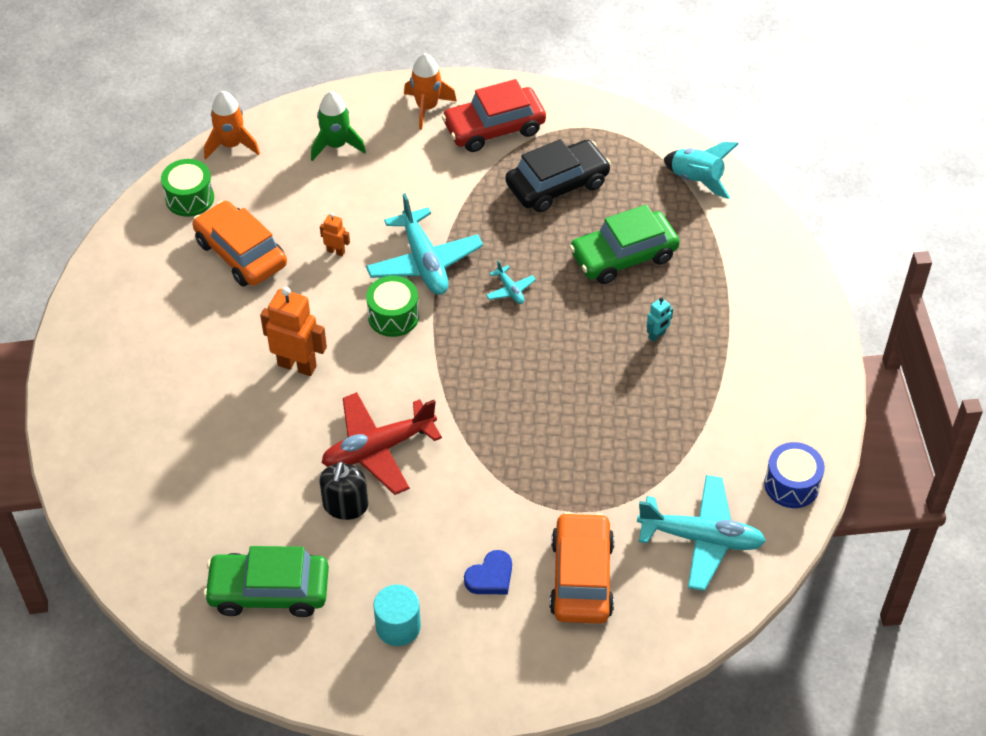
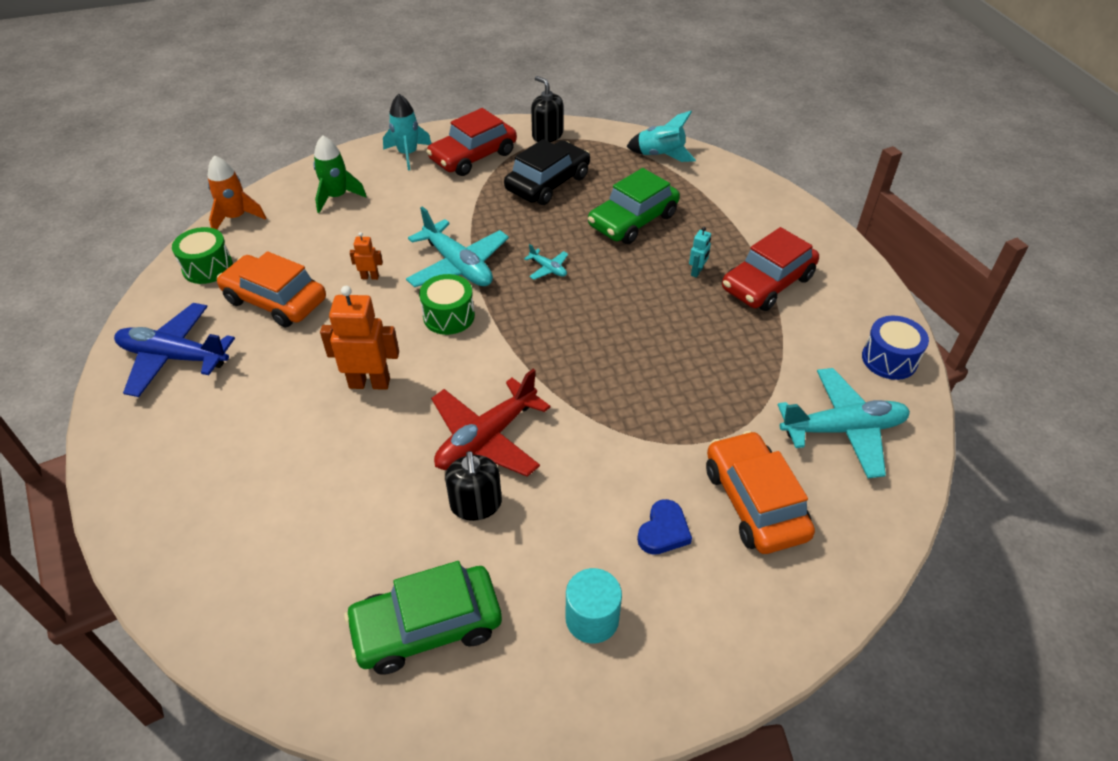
camera: 20 degrees left, 5 degrees down
orange rocket [404,53,457,129] -> turquoise rocket [383,94,432,170]
none -> blue plane [114,303,235,397]
none -> black soap dispenser [531,76,563,142]
none -> red car [722,227,819,311]

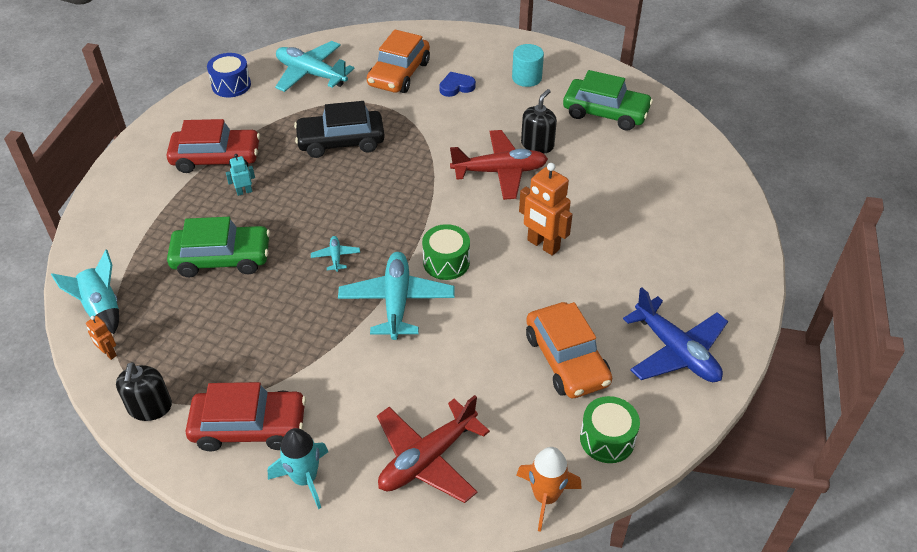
camera: 140 degrees left, 0 degrees up
green rocket [313,135,367,213] -> red plane [377,395,490,503]
orange robot [349,232,383,280] -> orange robot moved to [86,316,117,360]
black car [504,139,590,205] -> black car moved to [294,101,385,158]

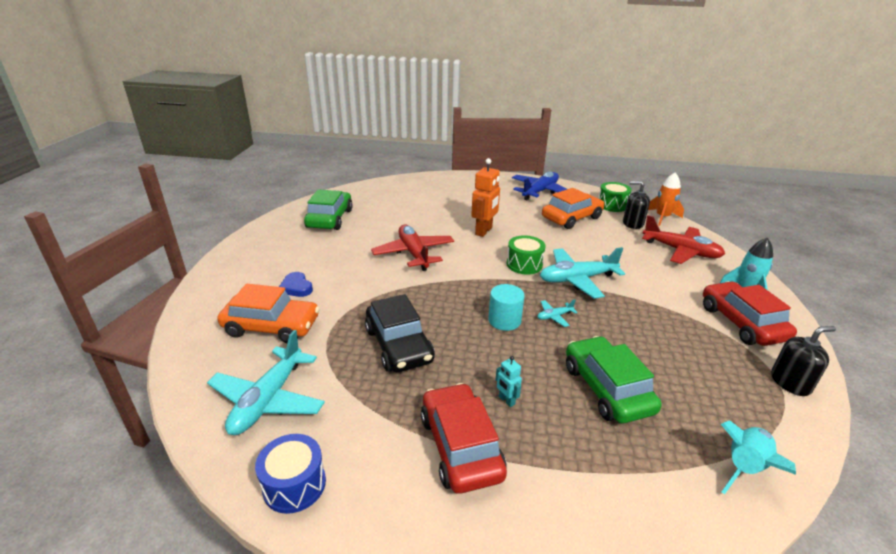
camera: 105 degrees left, 15 degrees down
orange robot [86,316,117,360] -> none
turquoise cylinder [512,44,544,87] -> turquoise cylinder moved to [488,284,525,331]
black soap dispenser [521,89,557,154] -> black soap dispenser moved to [623,181,650,229]

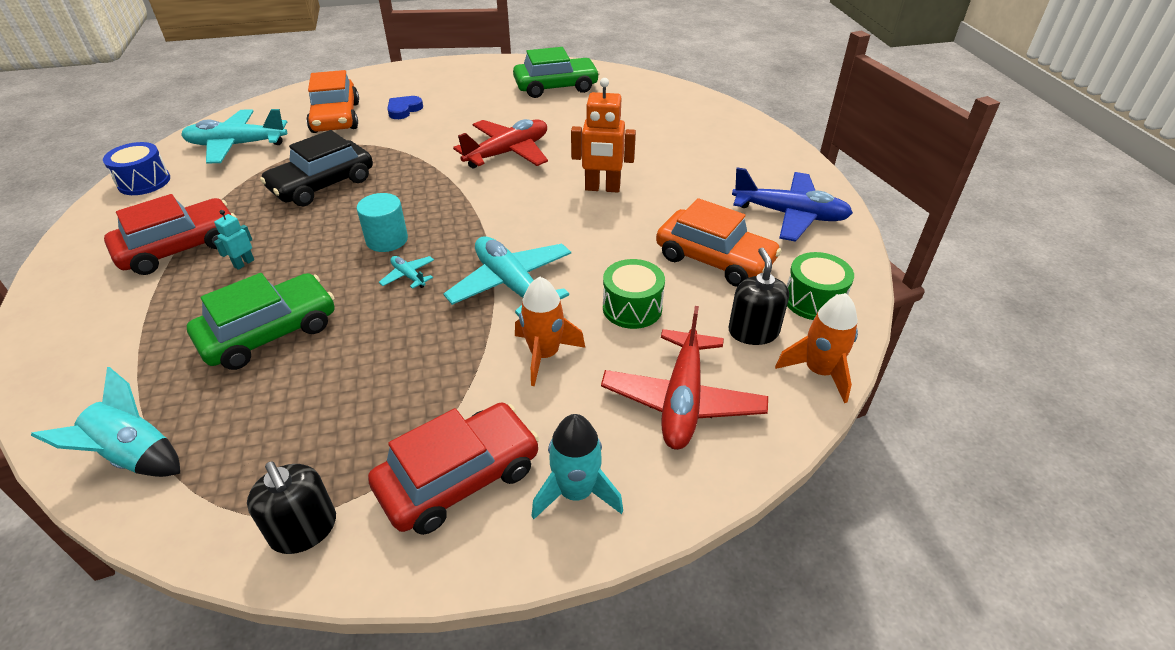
camera: 70 degrees right, 10 degrees up
green drum [507,235,546,275] -> green drum moved to [603,259,665,329]
none -> orange rocket [515,277,585,386]

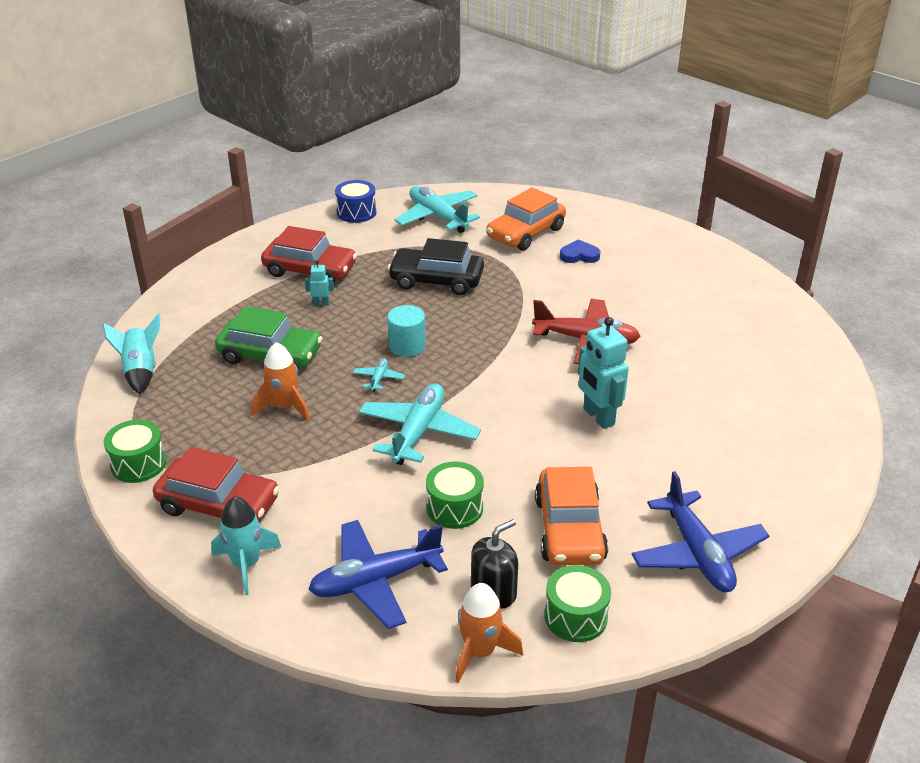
camera: 55 degrees right, 5 degrees down
black soap dispenser [247,461,336,554] -> green drum [104,420,166,483]
green car [513,47,600,98] -> none
orange rocket [515,277,585,386] -> orange rocket moved to [251,342,310,421]
orange robot [571,78,636,193] -> turquoise robot [578,317,629,429]
red plane [601,306,768,450] -> blue plane [308,520,448,629]

